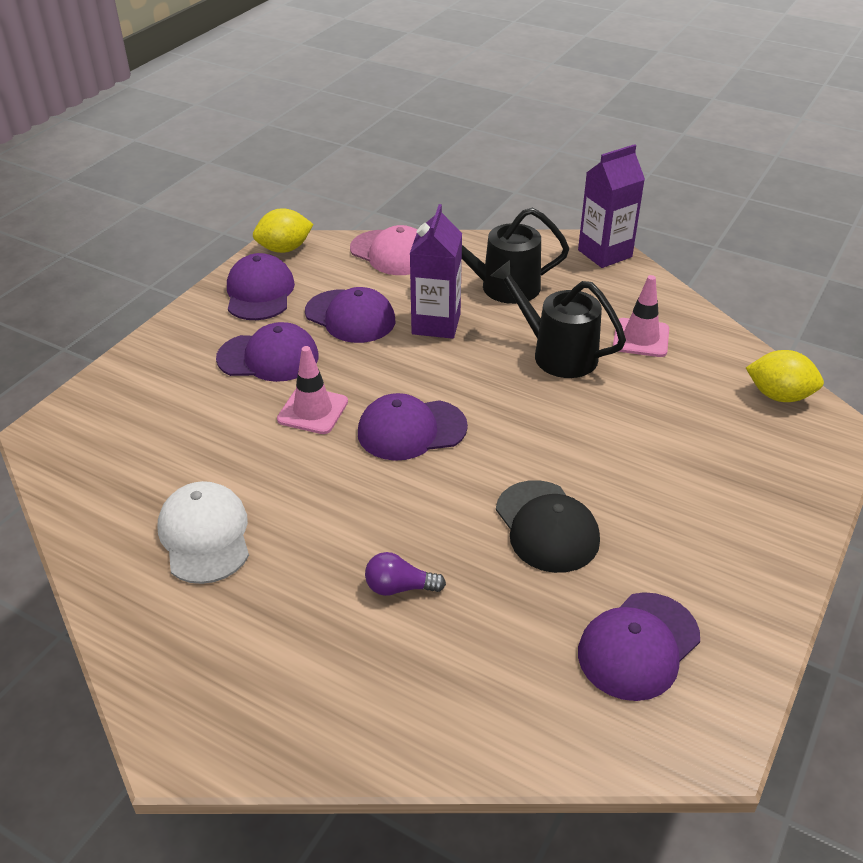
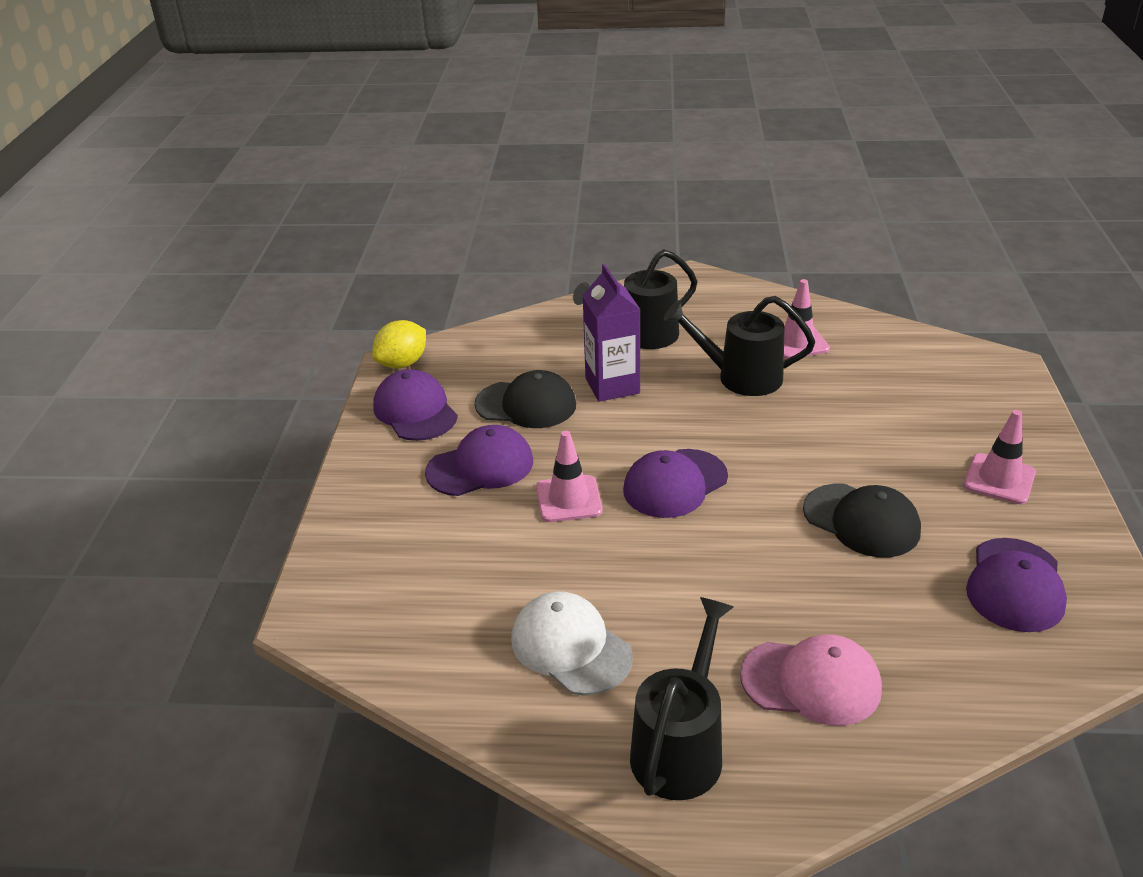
camera: 25 degrees left, 5 degrees down
purple cap [305,287,395,343] -> black cap [474,370,576,428]
pink cap [350,225,417,275] -> pink cap moved to [740,634,882,726]
purple light bulb [365,552,446,596] -> none
purple carton [578,144,645,268] -> none
yellow lemon [746,350,824,402] -> none
none -> black watering can [630,597,733,800]
none -> pink traffic cone [964,410,1036,504]

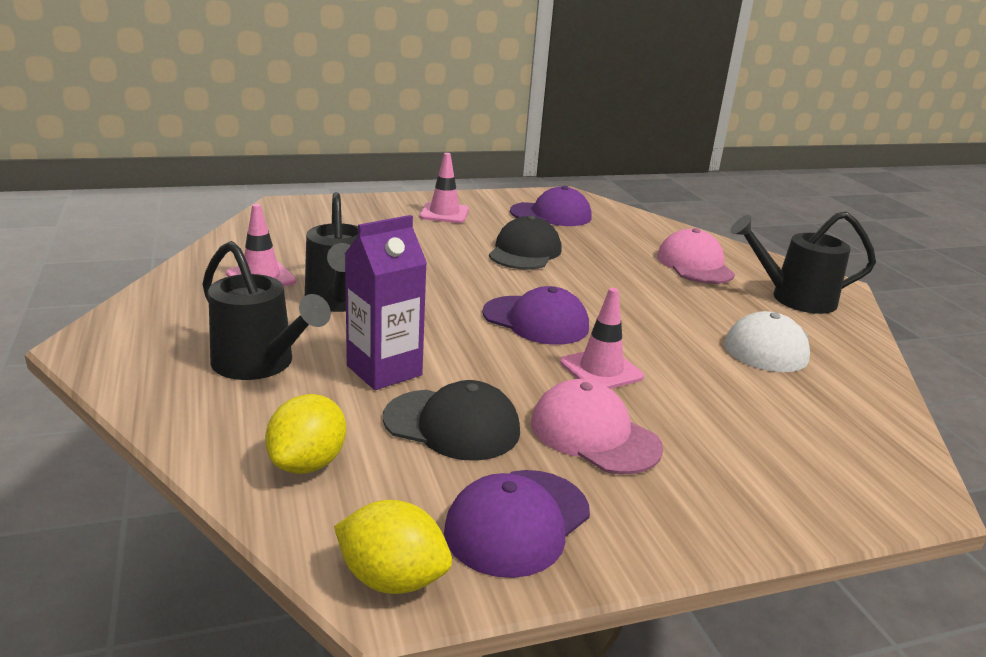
camera: 115 degrees left, 10 degrees down
purple cap [425,425,533,496] -> pink cap [531,379,663,474]
black cap [474,370,576,428] -> black cap turned 120 degrees clockwise [383,380,520,460]
none -> yellow lemon [265,394,346,474]

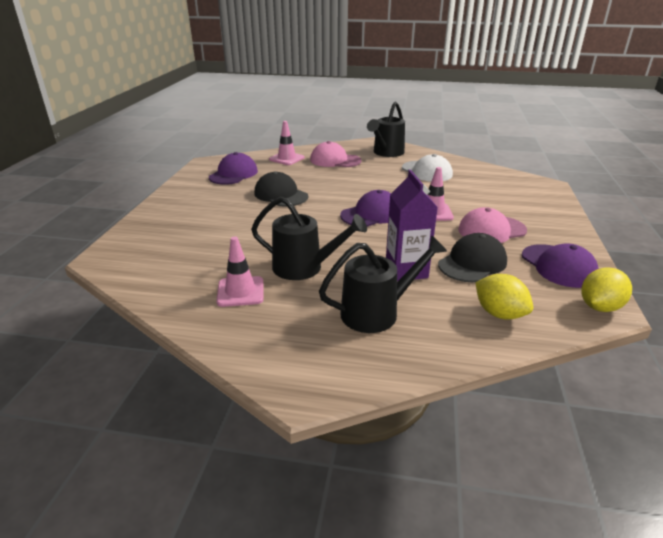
camera: 60 degrees left, 5 degrees up
pink traffic cone [419,153,469,223] -> pink traffic cone moved to [269,121,305,165]

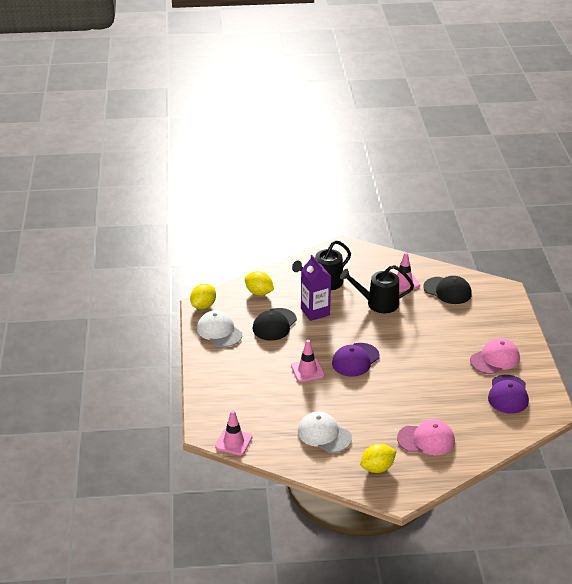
camera: 165 degrees right, 5 degrees up
black cap [254,171,308,207] -> black cap moved to [423,276,472,304]
pink traffic cone [269,121,305,165] -> pink traffic cone moved to [215,410,252,456]
black watering can [367,102,405,157] -> yellow lemon [360,444,396,473]
pink cap [458,207,527,243] -> pink cap moved to [470,338,520,374]
purple cap [522,243,599,288] -> white cap [197,310,242,347]

